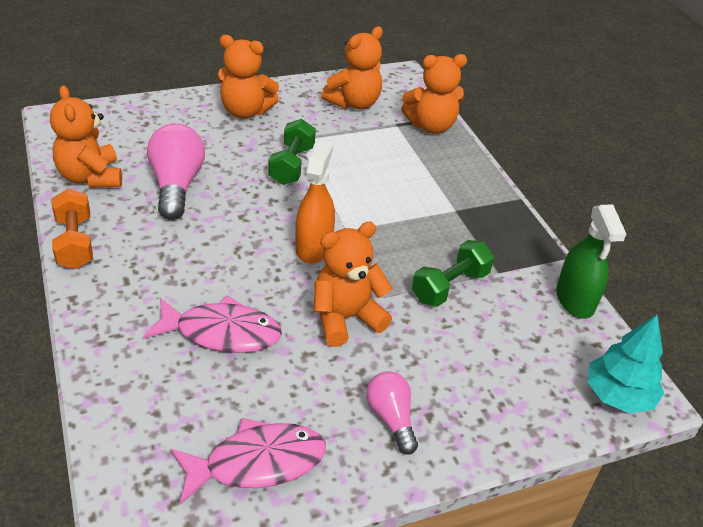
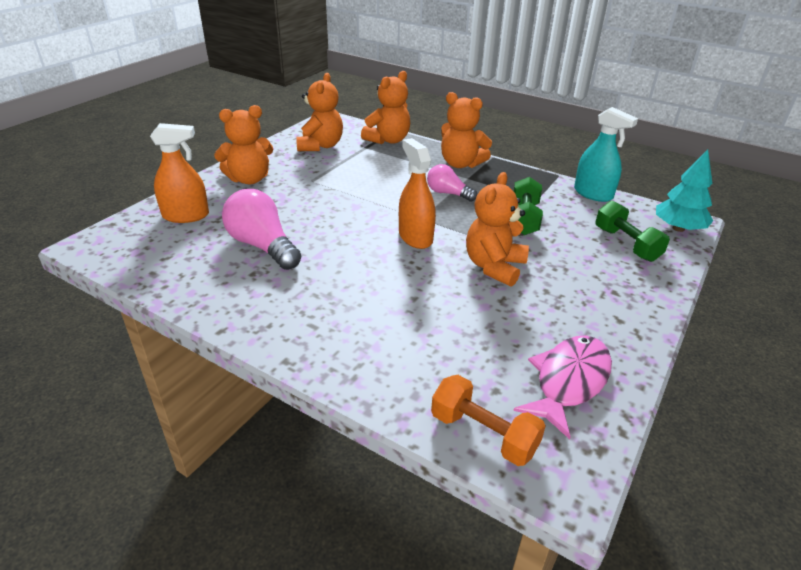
camera: 35 degrees left, 5 degrees down
orange teddy bear [50,85,122,188] -> orange teddy bear moved to [441,92,492,168]
orange dumbbell [52,189,93,269] -> orange dumbbell moved to [431,375,546,466]
pink fish [143,295,282,353] -> none
green dumbbell [268,119,316,185] -> green dumbbell moved to [595,200,670,262]
pink light bulb [366,371,418,455] -> pink light bulb moved to [427,164,477,202]
green spray bottle [556,204,626,319] -> turquoise spray bottle [574,107,638,202]
none -> orange spray bottle [150,123,209,223]

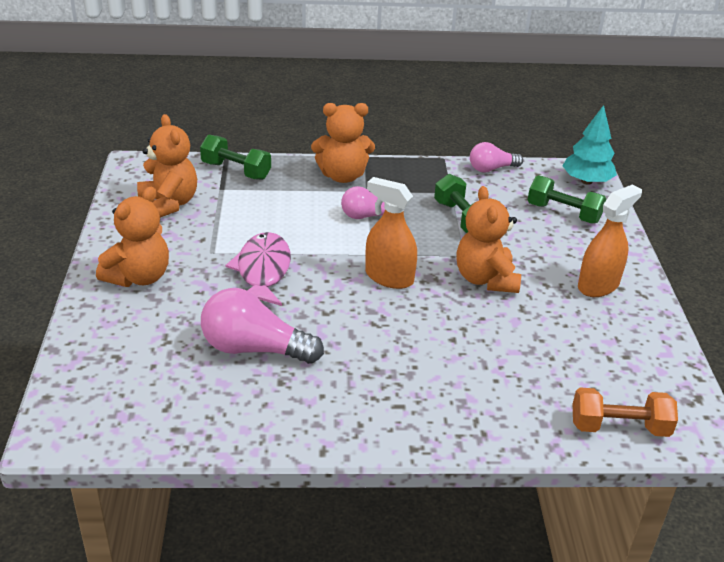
camera: 35 degrees left, 0 degrees up
orange spray bottle [150,123,209,223] -> orange spray bottle moved to [578,185,642,297]
orange teddy bear [361,71,410,144] -> green dumbbell [200,135,271,180]
pink fish [513,336,612,439] -> pink fish moved to [225,232,291,306]
turquoise spray bottle [574,107,638,202] -> pink light bulb [470,142,523,173]

